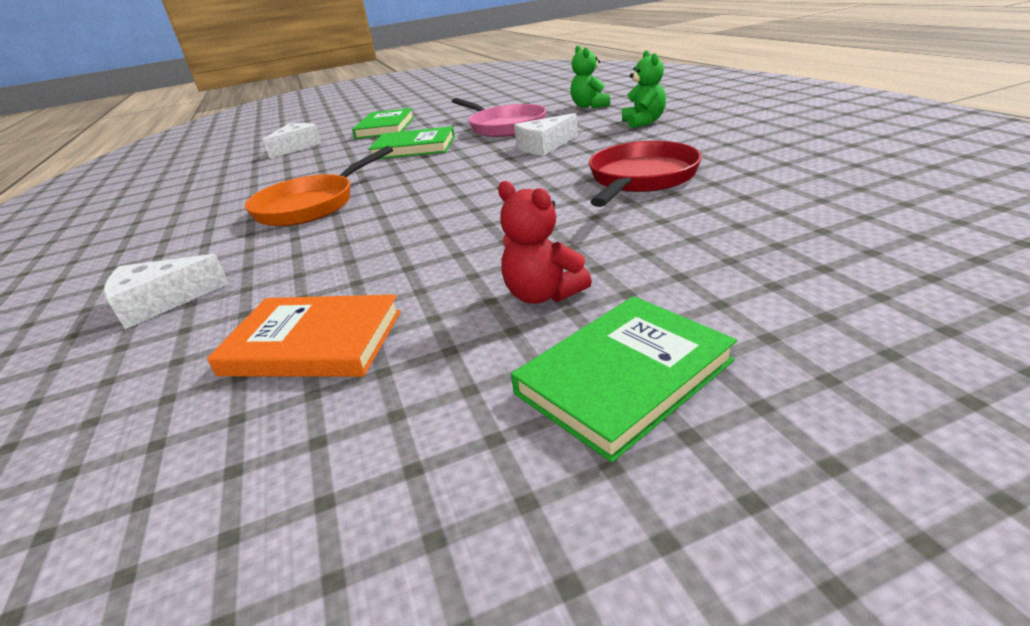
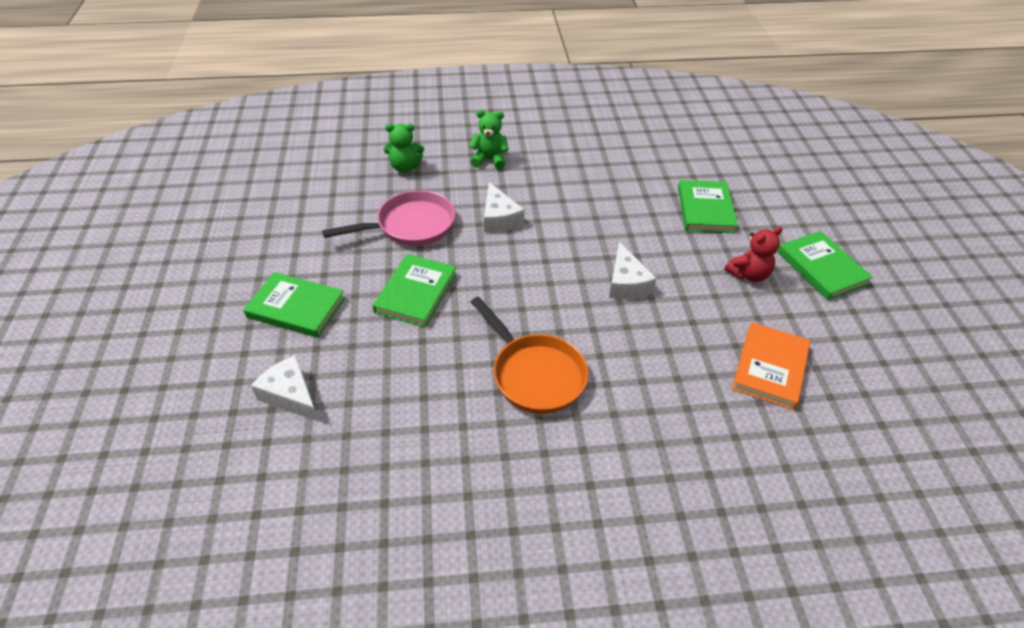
camera: 80 degrees left, 15 degrees up
white cheese [104,254,229,329] -> white cheese moved to [609,242,657,299]
red pan [589,141,702,207] -> none
none -> green book [678,180,738,234]

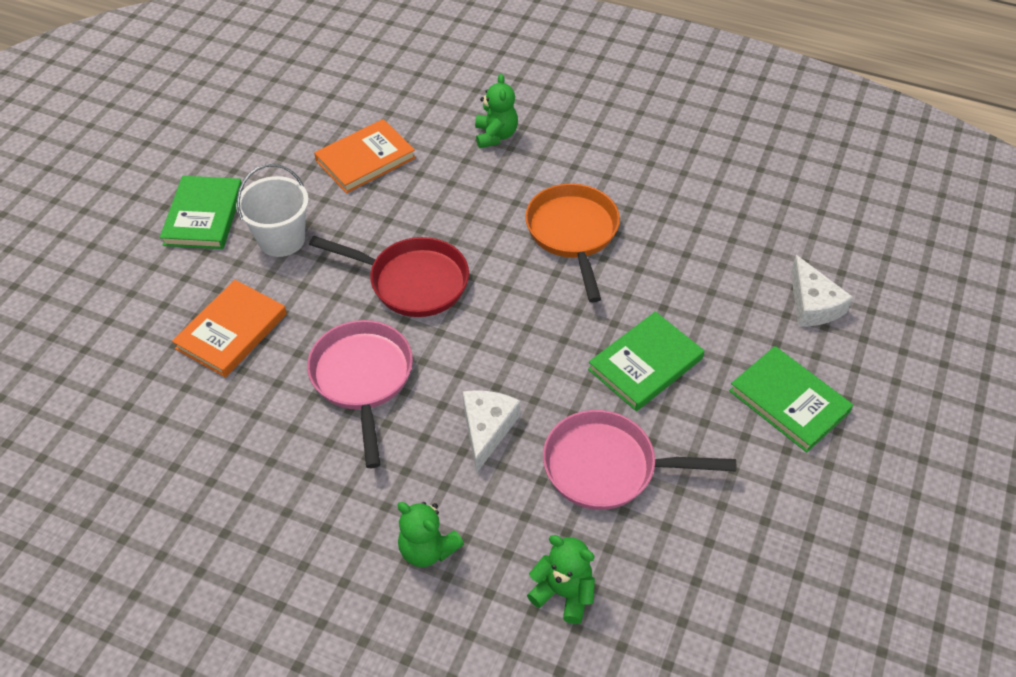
camera: 150 degrees left, 5 degrees up
white cheese [609,242,657,299] -> red pan [309,236,469,317]
green book [678,180,738,234] -> orange book [172,280,287,378]
red teddy bear [724,226,782,282] -> white bucket [236,164,309,257]
none -> pink pan [307,320,413,468]
none -> green teddy bear [475,74,518,148]

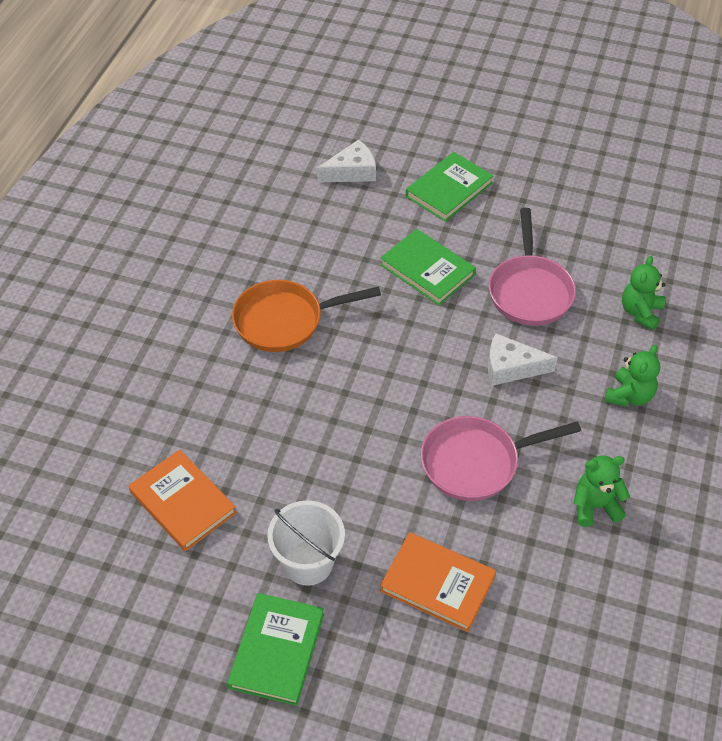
camera: 95 degrees left, 0 degrees up
green book [160,176,242,249] -> green book turned 75 degrees counterclockwise [227,593,324,706]
red pan [309,236,469,317] -> none
green teddy bear [475,74,518,148] -> green teddy bear moved to [574,455,630,527]

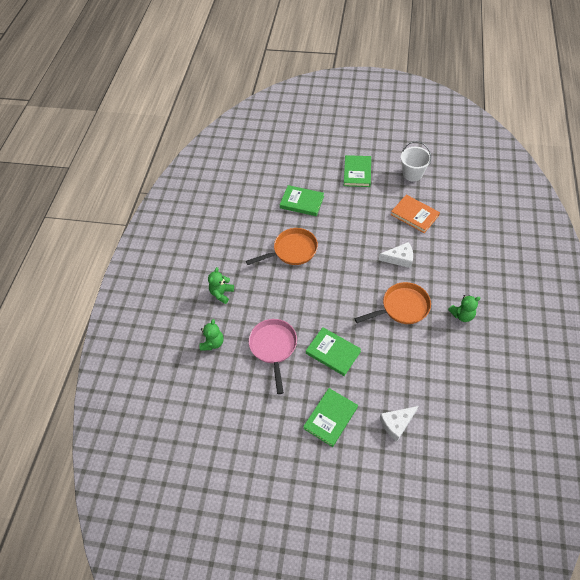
camera: 175 degrees right, 5 degrees up
white bucket [267,501,345,586] -> white bucket moved to [401,141,431,182]
orange book [380,532,496,632] -> green book [280,185,324,216]
pink pan [421,416,581,501] -> orange pan [246,228,318,265]
white cheese [488,333,558,386] -> white cheese moved to [379,242,413,268]
green teddy bear [574,455,630,527] -> green teddy bear moved to [448,295,480,322]

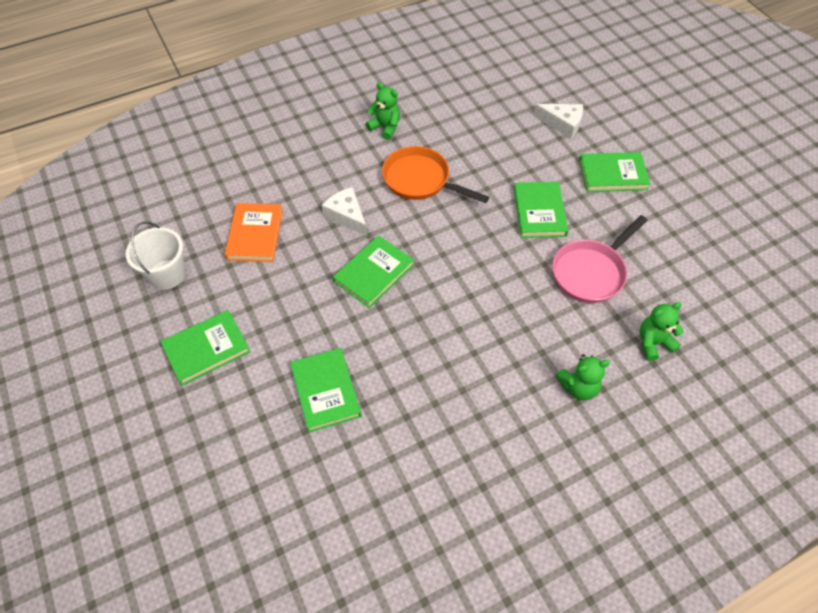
camera: 130 degrees left, 0 degrees up
orange pan [246,228,318,265] -> none
none -> green book [333,235,414,308]

